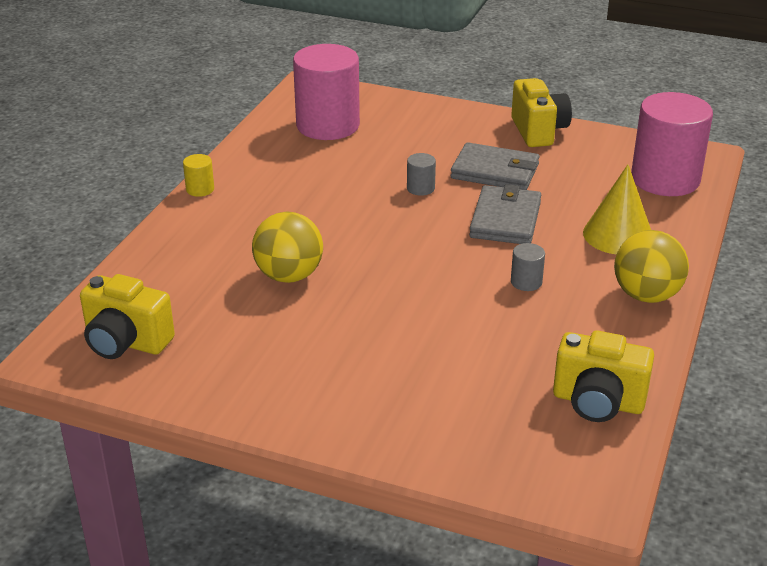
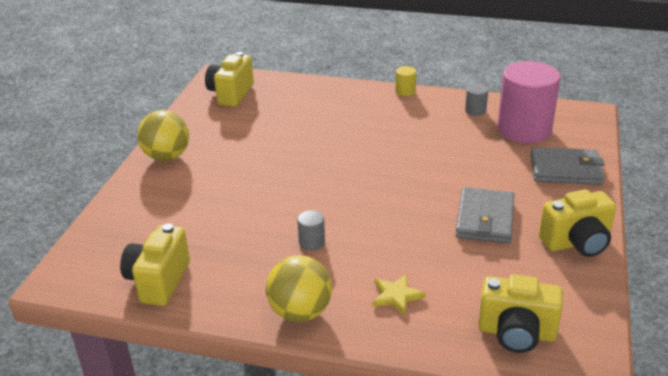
camera: 85 degrees right, 0 degrees up
yellow ball [252,212,323,283] -> yellow ball moved to [137,110,189,161]
grey cylinder [407,153,436,196] -> grey cylinder moved to [465,84,488,116]
grey wallet [469,184,541,244] -> grey wallet moved to [530,147,605,185]
yellow cone [583,165,651,255] -> yellow star [372,274,426,316]
pink cylinder [631,92,713,196] -> yellow camera [478,274,563,353]

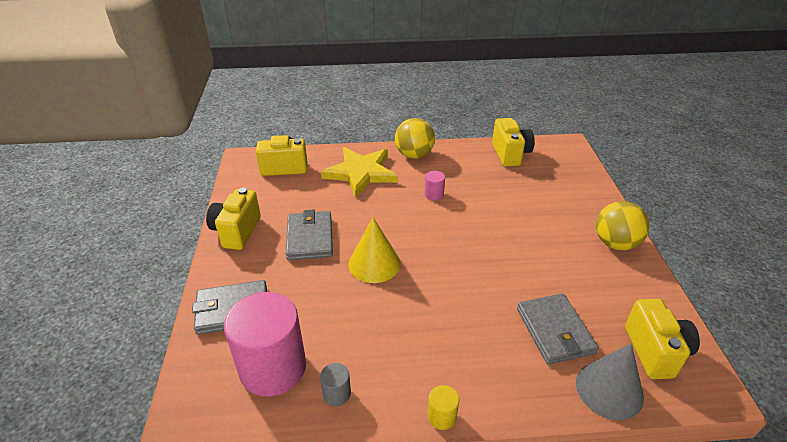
camera: 160 degrees right, 5 degrees up
grey cylinder [297,210,325,250] -> pink cylinder [424,171,445,200]
yellow star [372,274,426,316] -> yellow star [321,147,398,198], size x2.14
yellow camera [539,189,616,257] -> yellow camera turned 45 degrees counterclockwise [206,188,261,250]
none -> yellow cone [348,218,401,283]
none -> grey wallet [517,293,598,365]
none -> grey cone [576,343,644,420]

